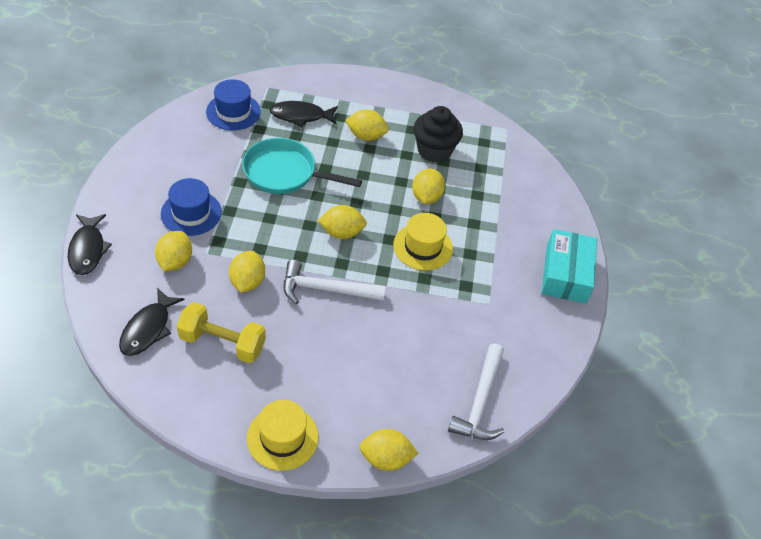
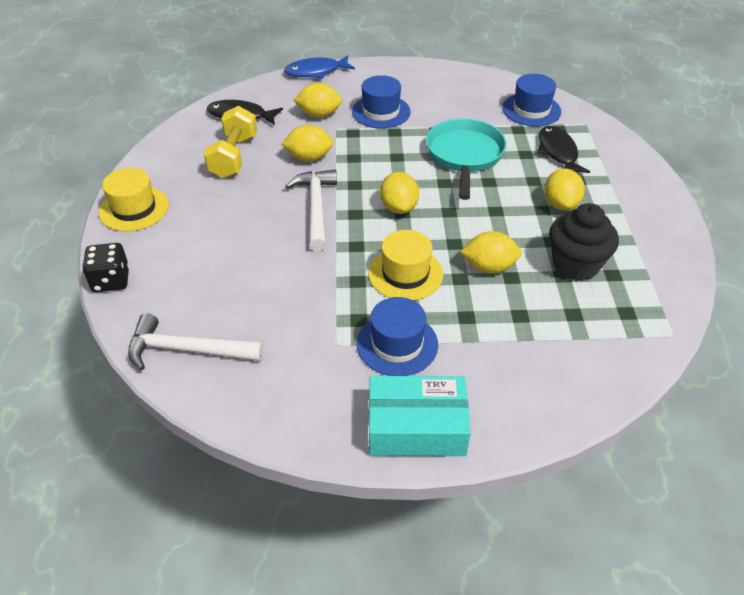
camera: 85 degrees right, 5 degrees down
black fish [68,214,112,275] -> blue fish [284,55,355,79]
yellow lemon [359,429,418,471] -> black dice [83,243,129,292]
none -> blue hat [357,297,438,376]

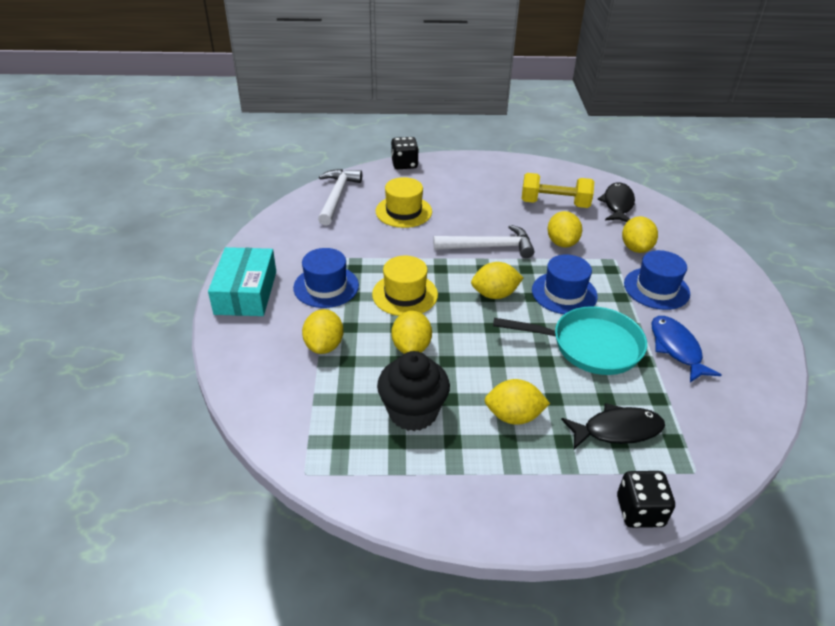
camera: 90 degrees right, 5 degrees down
yellow hat [99,168,169,231] -> yellow hat moved to [376,177,432,228]
blue fish [284,55,355,79] -> blue fish moved to [652,316,722,383]
blue hat [502,74,561,127] -> blue hat moved to [532,255,598,314]
none -> yellow lemon [302,309,343,354]
none -> black dice [617,471,675,528]

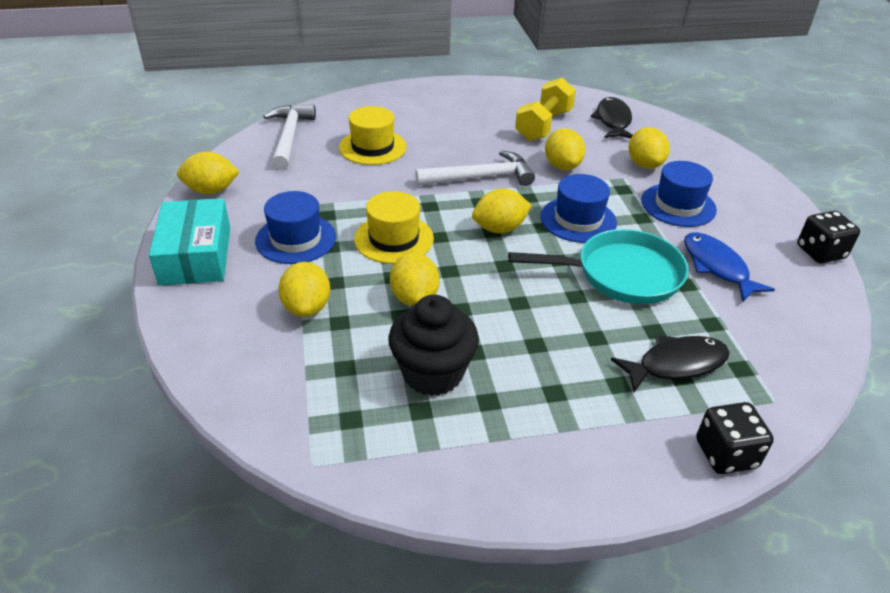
camera: 10 degrees left, 0 degrees up
black dice [391,137,419,169] -> black dice moved to [797,211,860,263]
yellow lemon [485,379,550,425] -> yellow lemon moved to [177,151,240,194]
yellow dumbbell [521,173,594,208] -> yellow dumbbell turned 60 degrees counterclockwise [515,78,576,141]

